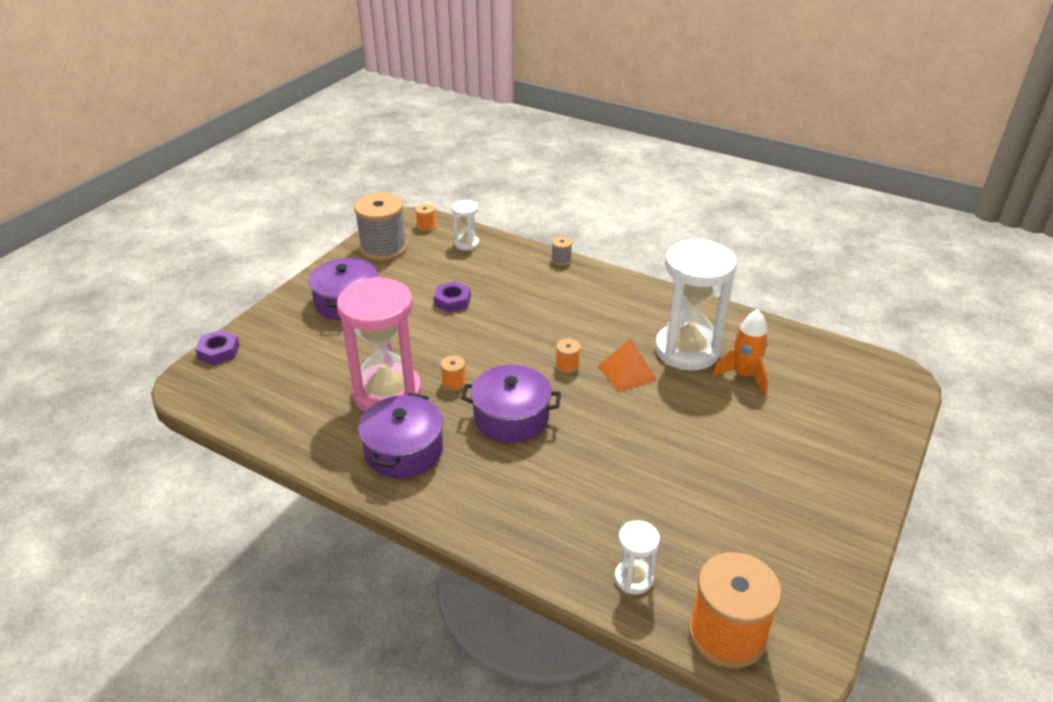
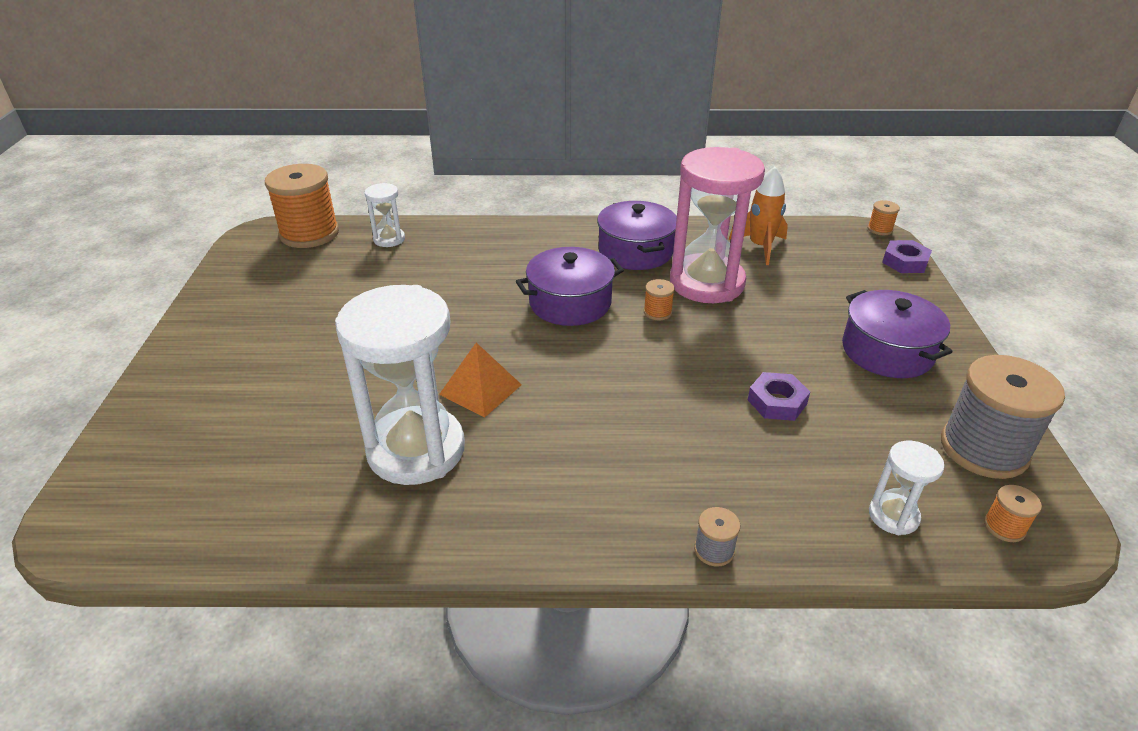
camera: 150 degrees right, 0 degrees up
orange spool [556,339,581,373] -> orange spool moved to [868,200,900,235]
orange rocket [712,309,768,395] -> orange rocket moved to [729,167,788,265]

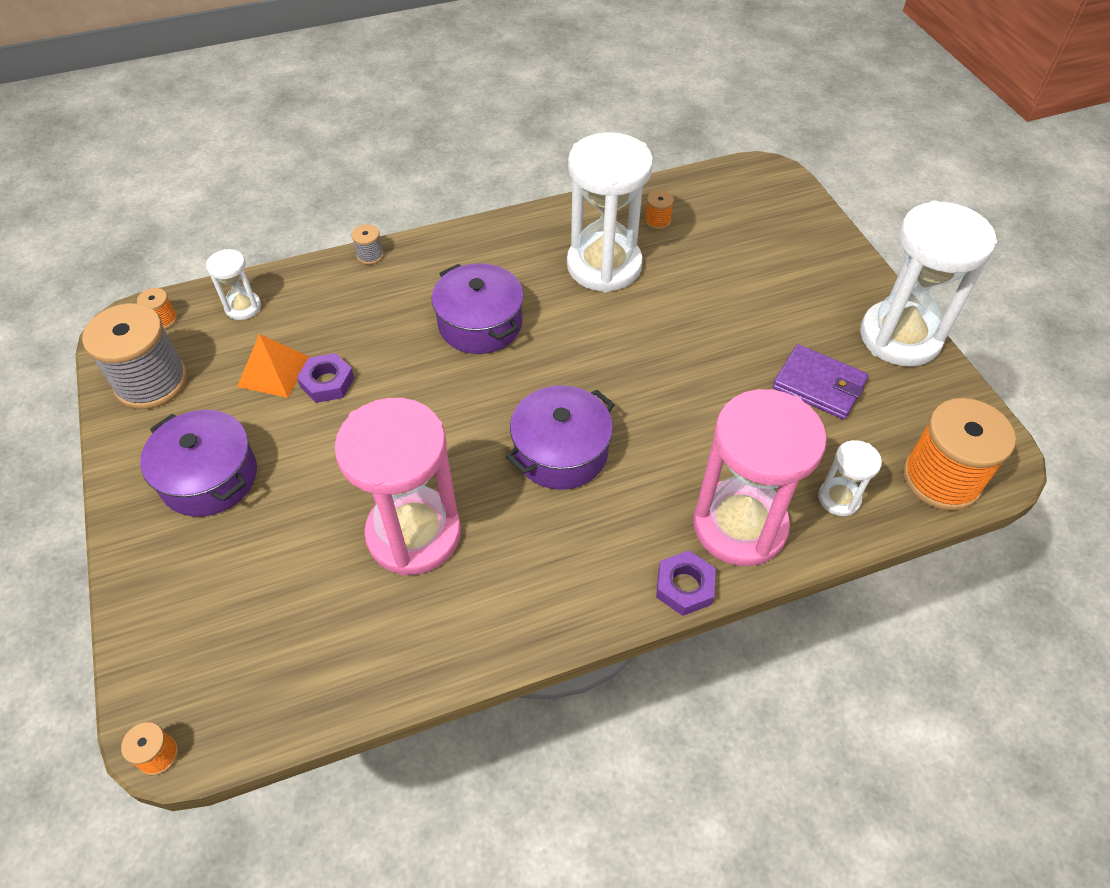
camera: 160 degrees right, 15 degrees up
orange pyramid [439,343,522,418] -> orange pyramid moved to [237,334,310,398]
purple pot [597,201,677,270] -> purple pot moved to [432,263,524,354]
orange spool [644,279,675,320] -> orange spool moved to [645,190,674,230]
orange rocket [729,167,788,265] -> none
purple nut [882,240,932,273] -> purple nut moved to [656,551,716,616]
none -> pink hourglass [693,389,827,566]
none -> purple wallet [772,344,869,420]
none -> white hourglass [860,201,997,366]

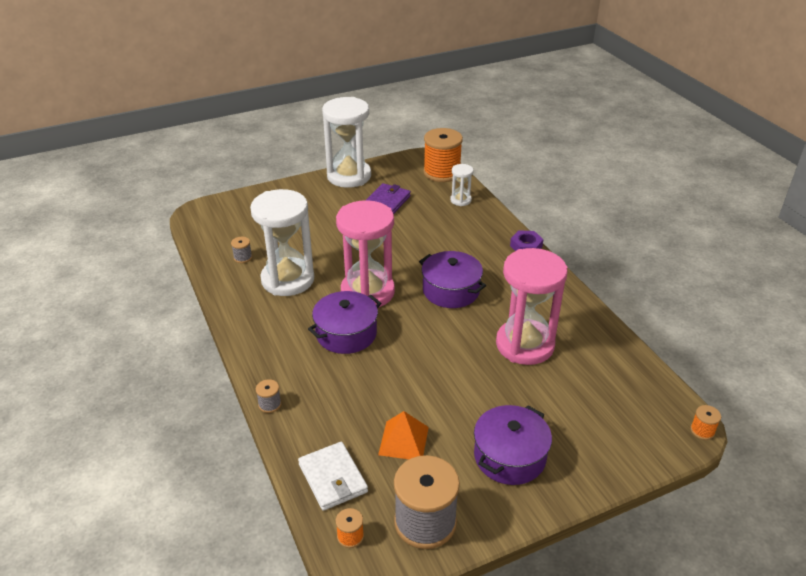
camera: 95 degrees left, 15 degrees down
white hourglass [206,249,261,320] -> white wallet [298,442,368,511]
purple nut [297,353,354,403] -> none
orange spool [645,190,674,230] -> grey spool [231,237,252,263]
pink hourglass [693,389,827,566] -> pink hourglass moved to [336,200,395,308]

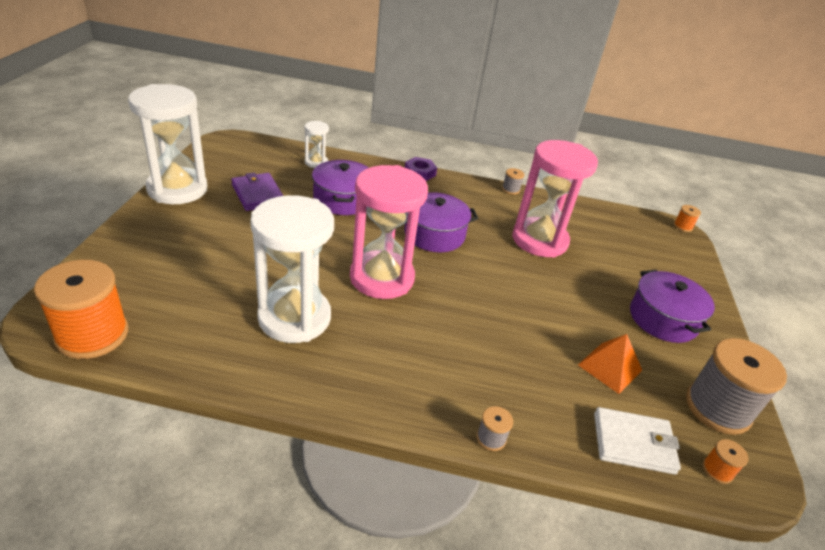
camera: 60 degrees left, 0 degrees up
grey spool [231,237,252,263] -> grey spool moved to [502,168,524,195]
purple pot [308,291,381,354] -> purple pot moved to [312,160,369,215]
orange spool [423,128,463,182] -> orange spool moved to [34,260,128,359]

